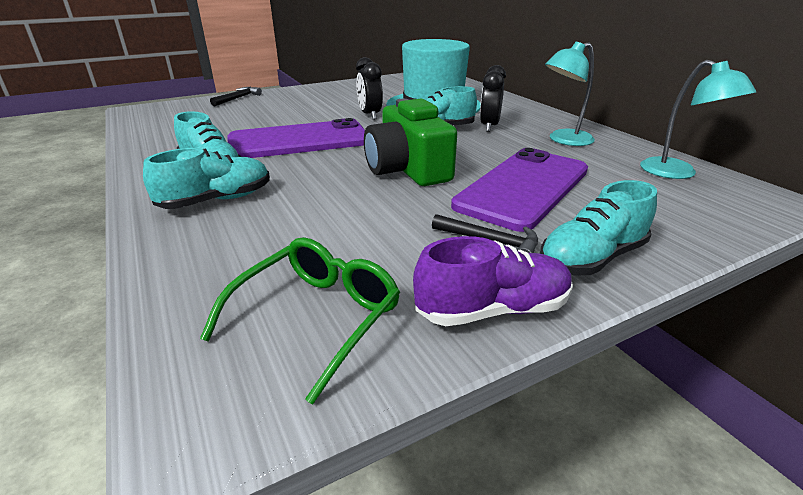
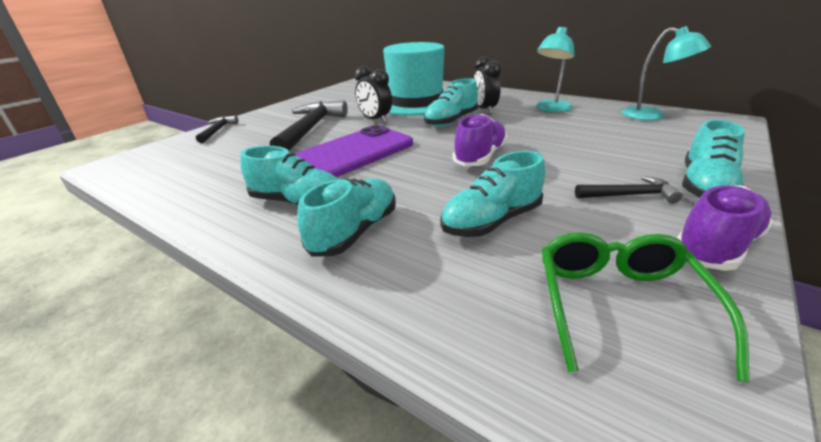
camera: 25 degrees left, 0 degrees up
green camera [364,98,457,186] -> purple shoe [452,114,508,166]
purple phone [451,148,588,232] -> none
none -> black hammer [270,100,348,151]
none -> turquoise shoe [440,151,545,237]

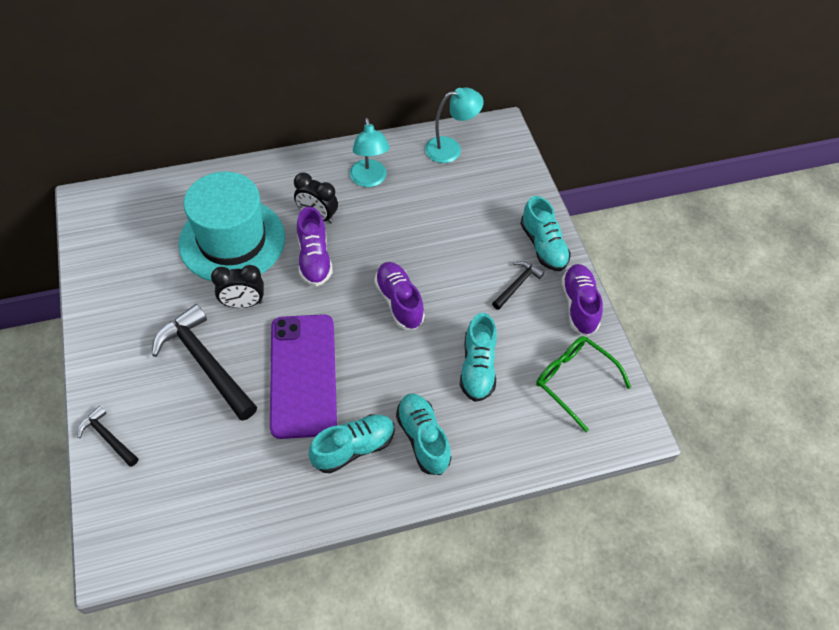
camera: 55 degrees left, 25 degrees up
turquoise shoe [424,78,478,127] -> purple shoe [297,207,333,287]

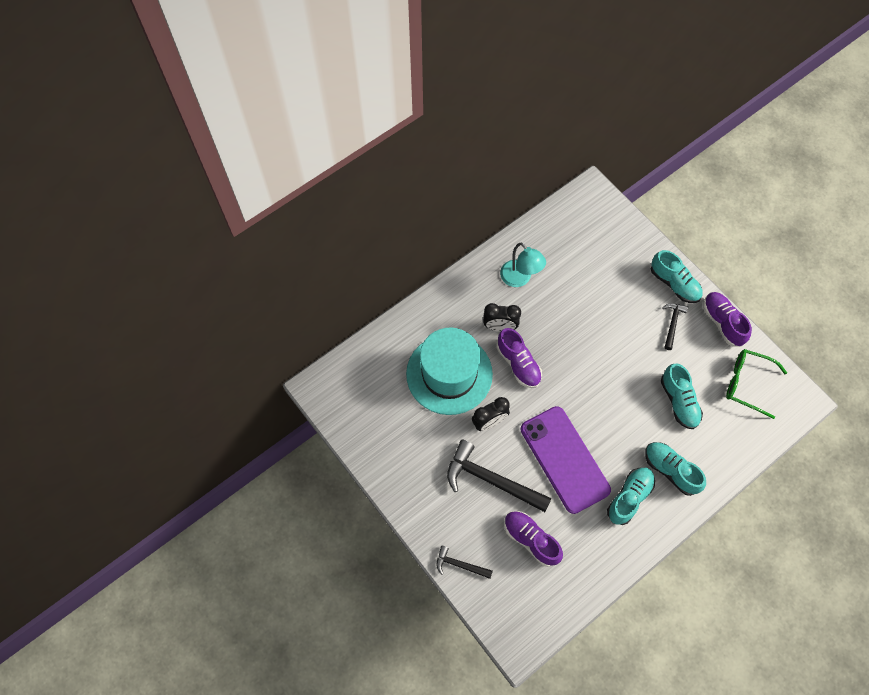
camera: 20 degrees left, 10 degrees up
purple shoe [374,262,425,330] -> purple shoe moved to [504,511,563,567]
turquoise lamp [425,88,484,163] -> none

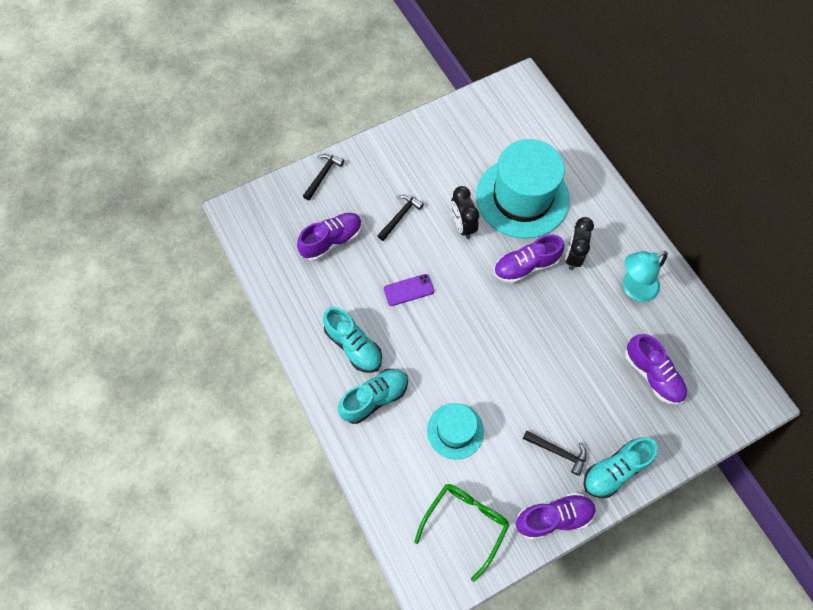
camera: 100 degrees right, 0 degrees up
black hammer [447,440,552,512] -> black hammer [377,194,424,241], size x0.51
purple phone [521,406,611,514] -> purple phone [384,274,434,306], size x0.42
turquoise shoe [661,363,703,429] -> turquoise hat [427,403,484,460]
none -> purple shoe [625,334,687,405]

